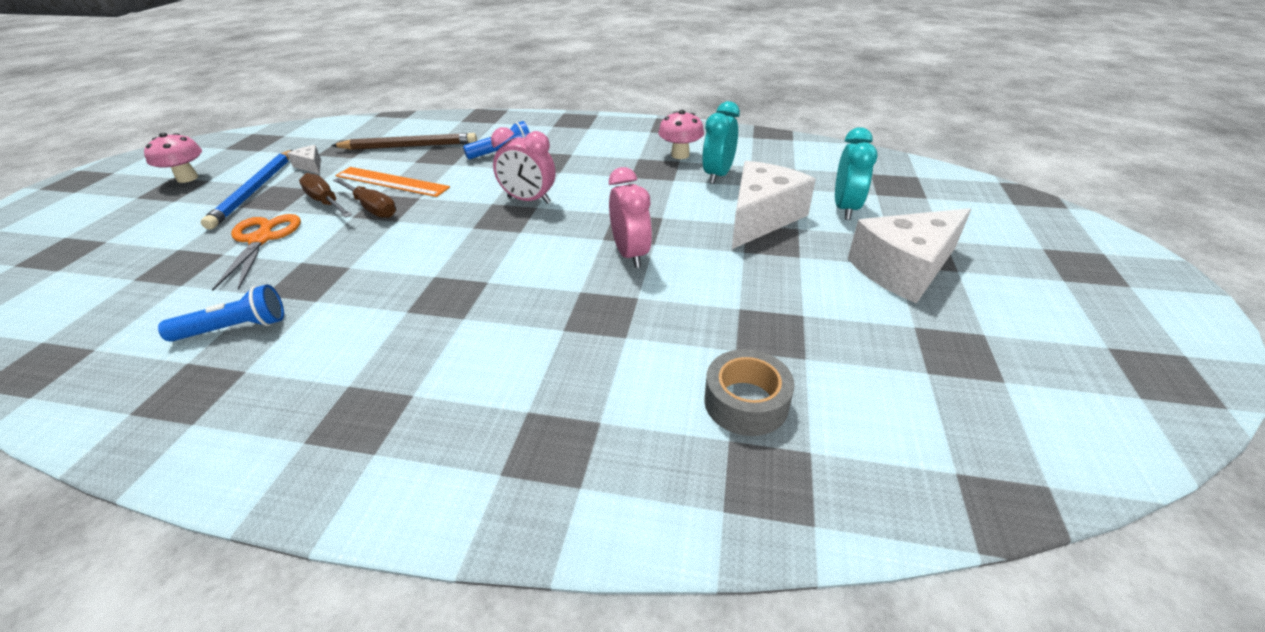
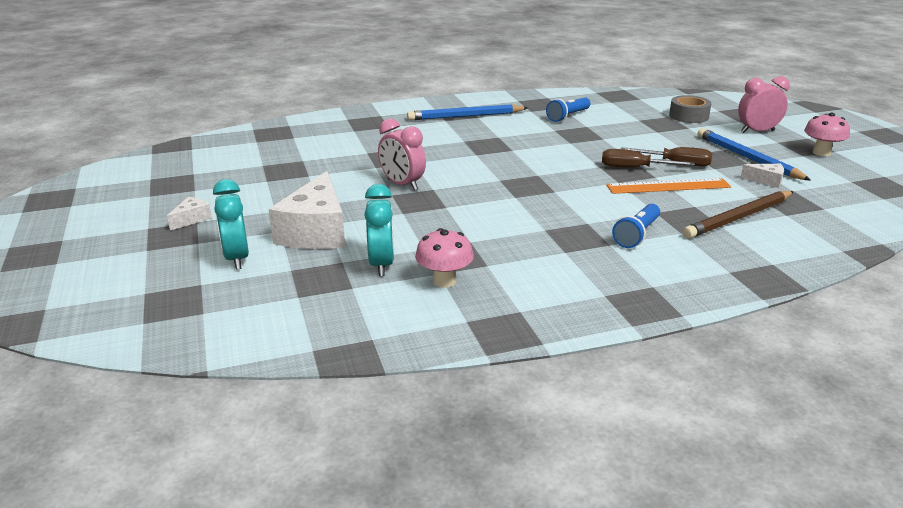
camera: 150 degrees right, 10 degrees down
orange scissors [212,214,301,291] -> none
pink clock [491,127,555,204] -> pink clock moved to [738,76,790,133]
grey tape [704,349,794,436] -> grey tape moved to [669,95,712,123]
white cheese [848,208,971,303] -> white cheese [167,197,212,230], size x0.44
none -> blue pencil [407,104,528,120]

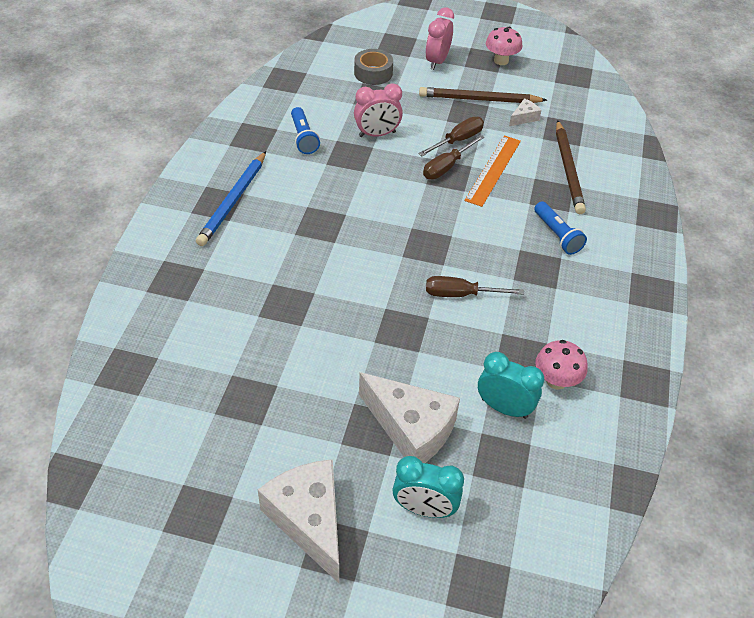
camera: 60 degrees left, 20 degrees up
white cheese [167,197,212,230] -> white cheese [258,459,339,583], size x2.26
pink clock [378,119,426,190] -> pink clock moved to [354,83,403,137]
blue pencil [697,128,811,181] -> brown pencil [419,87,547,103]
none -> brown screwdriver [426,276,524,297]

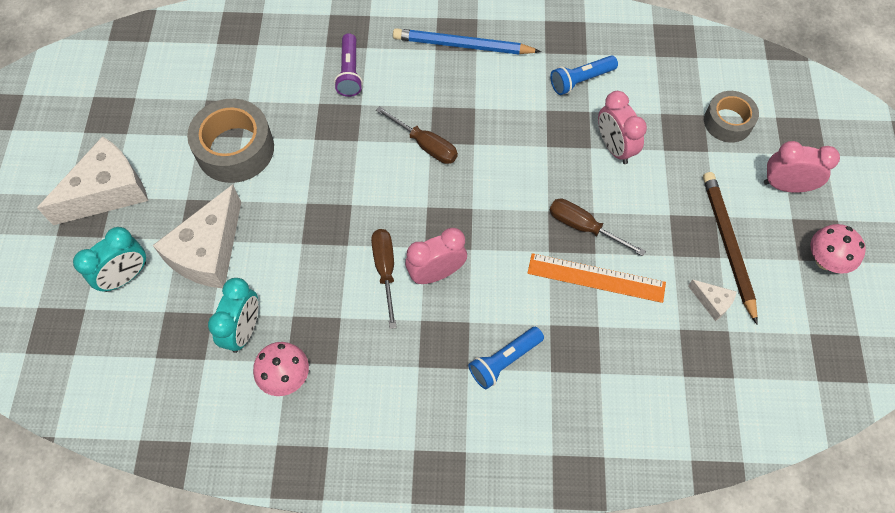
camera: 80 degrees right, 15 degrees up
turquoise clock [392,456,464,518] -> turquoise clock turned 135 degrees counterclockwise [73,227,146,292]
brown screwdriver [418,117,484,156] -> brown screwdriver moved to [376,106,458,164]
brown pencil [556,120,586,214] -> none
none -> grey tape [187,99,274,183]
none -> purple flashlight [334,33,363,97]
none -> pink clock [405,228,467,284]

